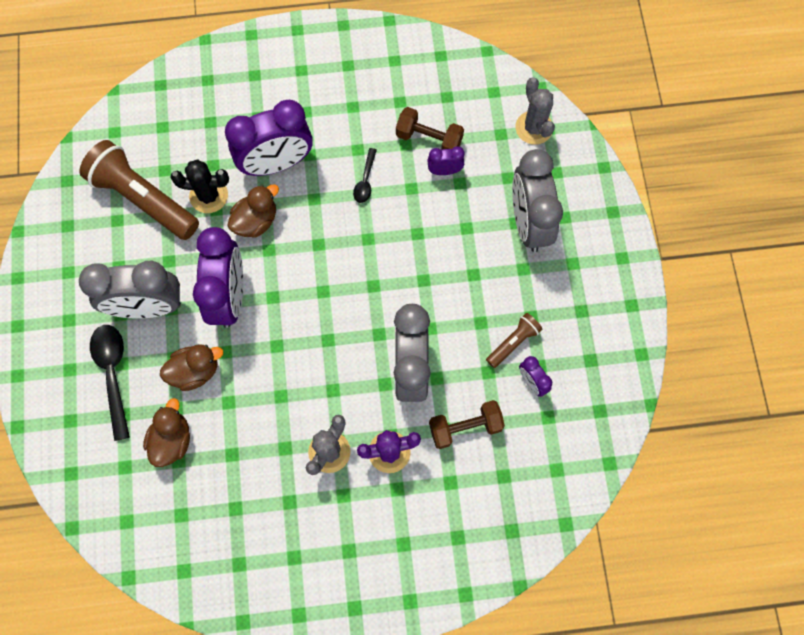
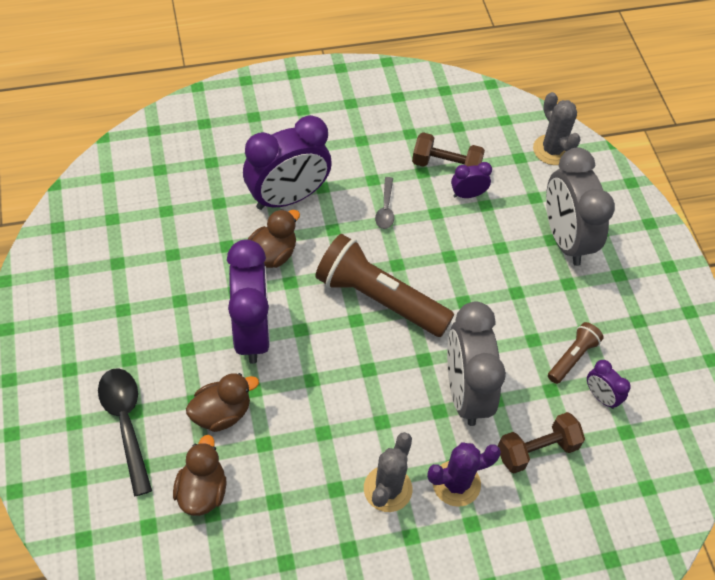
camera: 10 degrees left, 15 degrees down
brown flashlight [79,140,199,240] -> brown flashlight moved to [315,234,454,337]
grey clock [79,261,181,319] -> none
black cactus [170,159,229,213] -> none
black spoon [353,148,377,203] -> grey spoon [375,177,394,229]

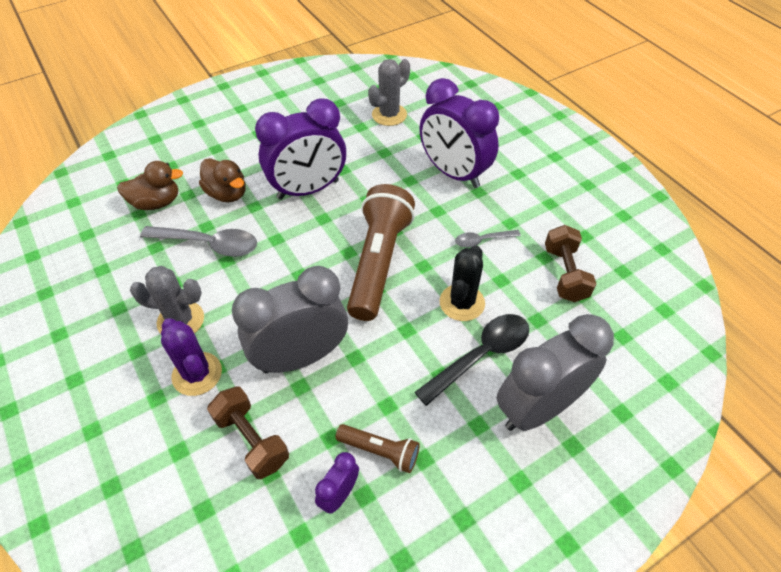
camera: 75 degrees right, 5 degrees down
black spoon [98,368,152,496] -> black spoon moved to [415,314,529,406]
brown duck [248,209,300,268] -> none
purple clock [451,162,492,198] -> none
grey cactus [533,92,581,165] -> grey cactus moved to [368,59,410,126]
none -> grey spoon [140,226,257,257]
none -> black cactus [440,245,485,321]

